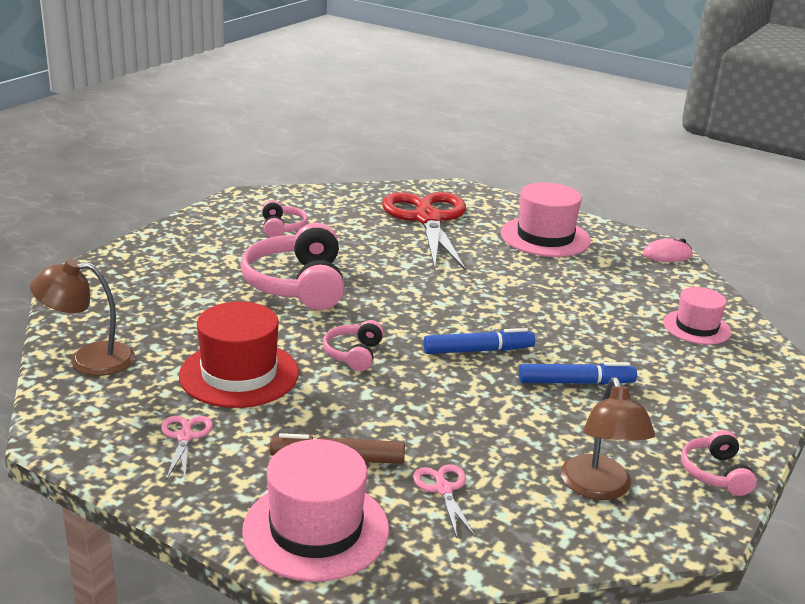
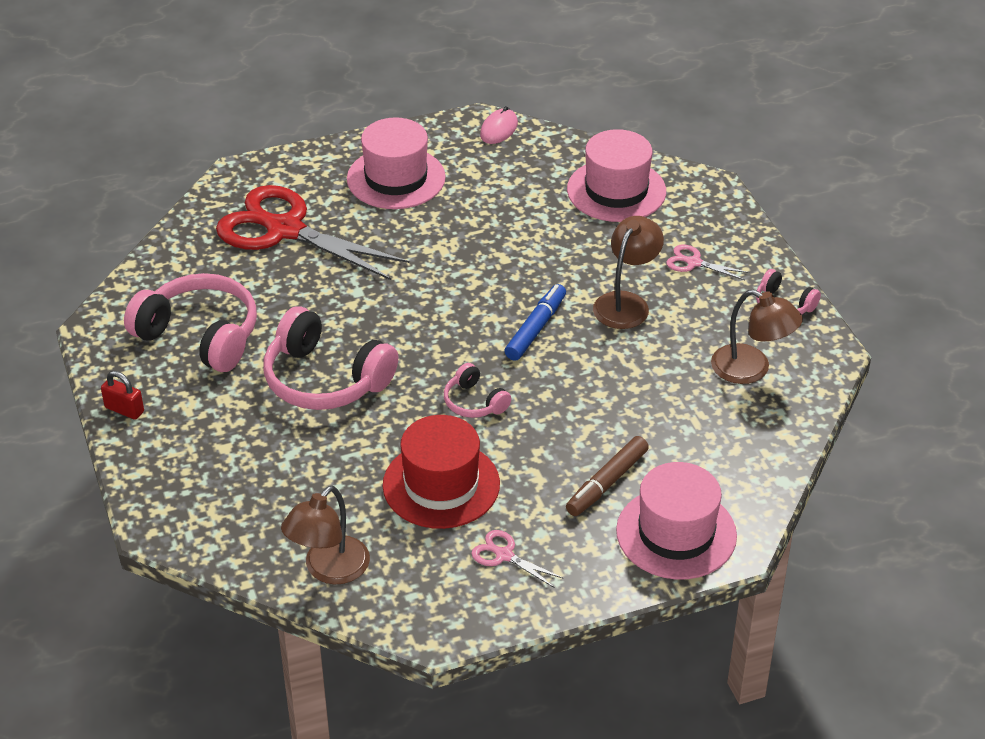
camera: 50 degrees left, 15 degrees up
pink headphones [262,200,308,238] -> pink headphones [124,273,257,372], size x1.99
pink scissors [413,464,475,538] -> pink scissors moved to [666,244,750,280]
blue marker [519,362,637,385] -> brown lamp [593,216,664,329]
pink hat [663,287,731,345] -> pink hat [567,129,666,222], size x1.58
none -> red padlock [101,371,144,420]

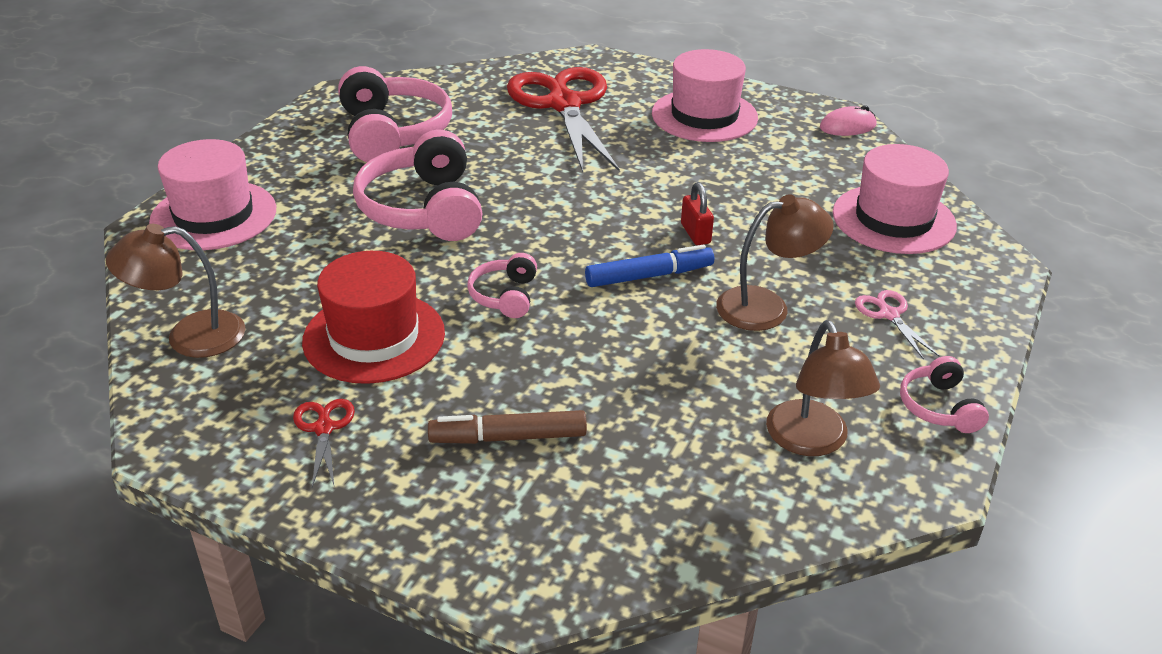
camera: 45 degrees right, 5 degrees down
red padlock [101,371,144,420] -> red padlock moved to [681,182,714,245]
pink scissors [471,530,564,588] -> red scissors [293,399,355,487]
pink hat [616,462,737,579] -> pink hat moved to [149,139,276,250]

